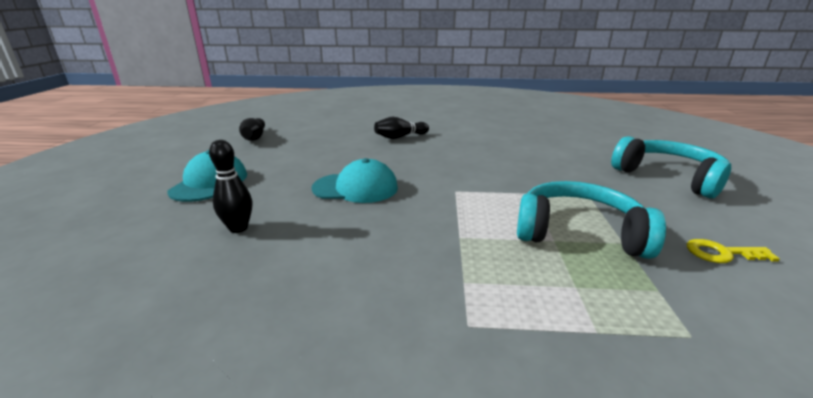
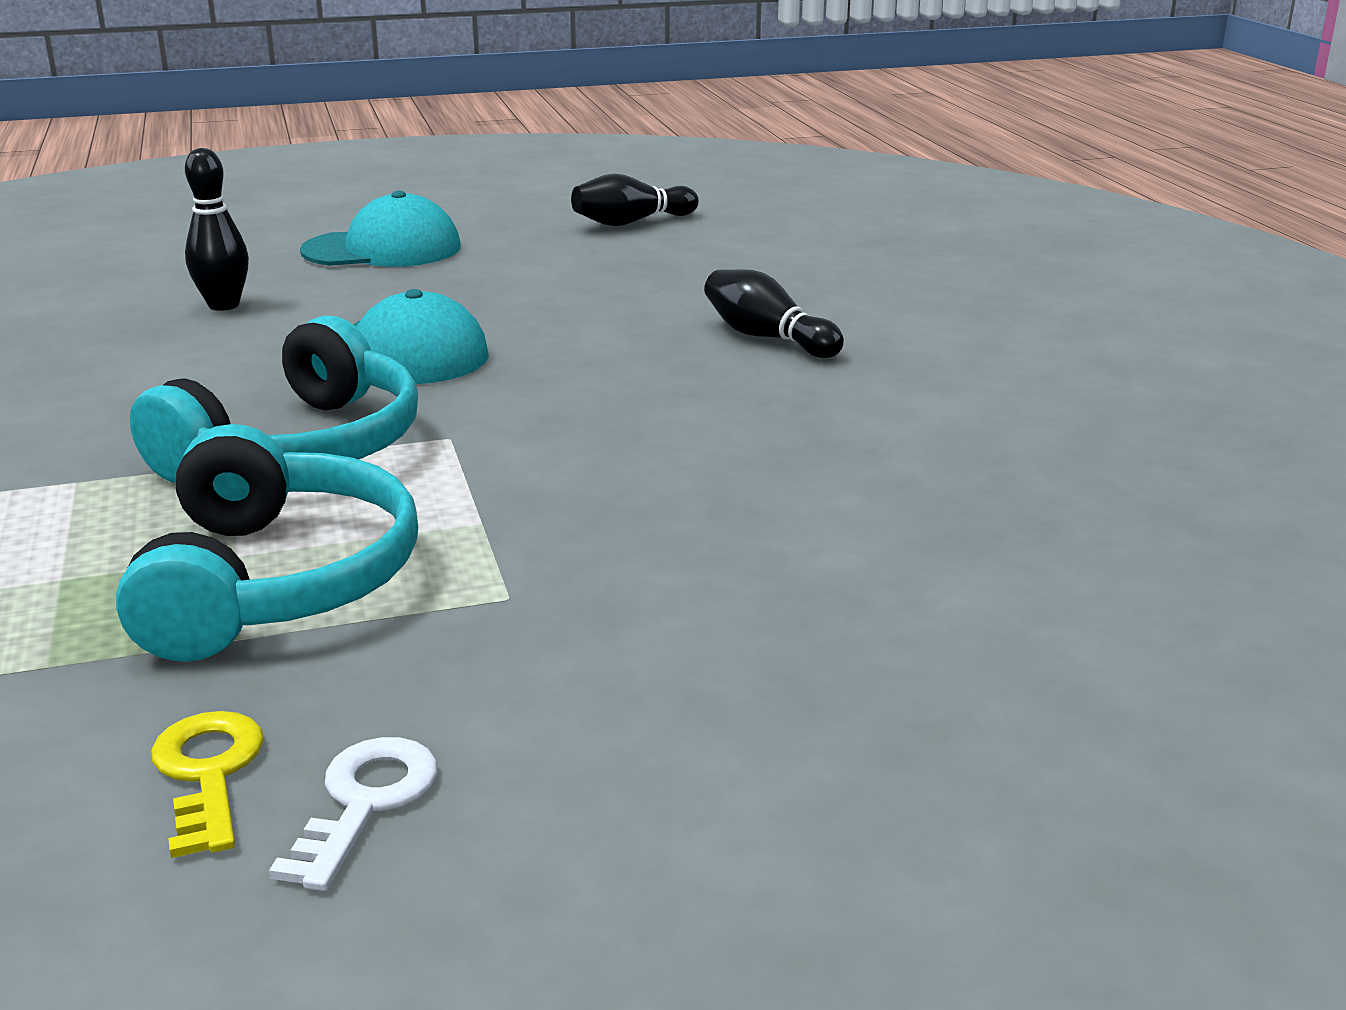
camera: 70 degrees right, 0 degrees up
turquoise headphones [611,136,731,198] -> turquoise headphones moved to [130,315,418,483]
none -> white key [269,737,437,891]

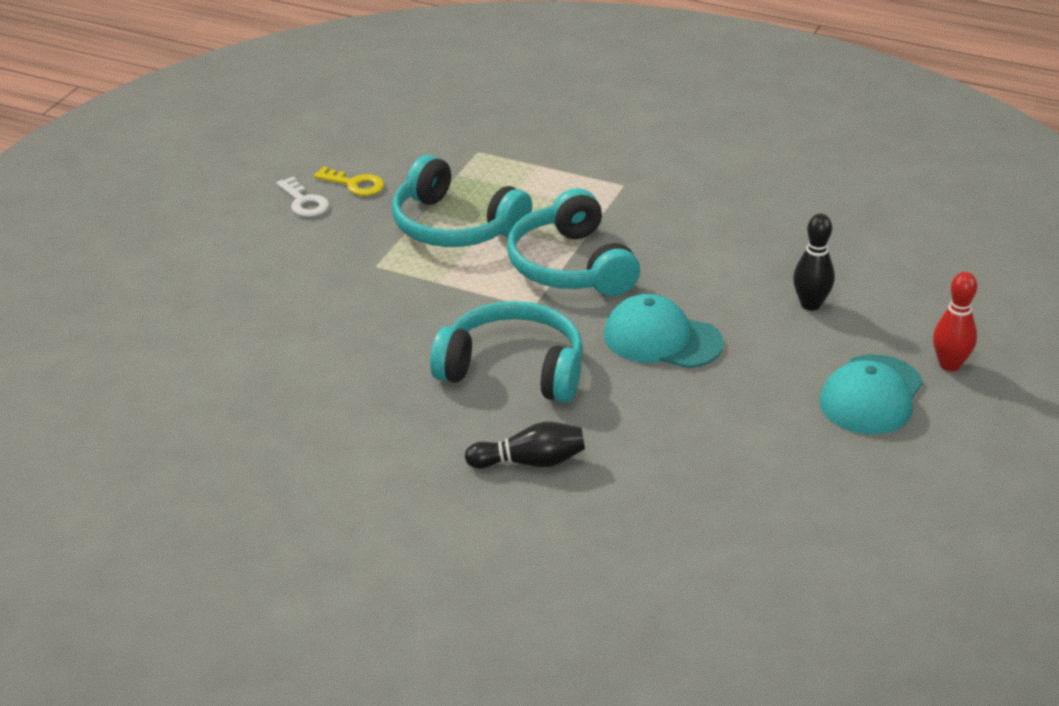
camera: 130 degrees right, 10 degrees up
black bowling pin [571,174,699,226] -> none
none -> turquoise headphones [430,301,583,403]
none -> red bowling pin [933,272,977,371]

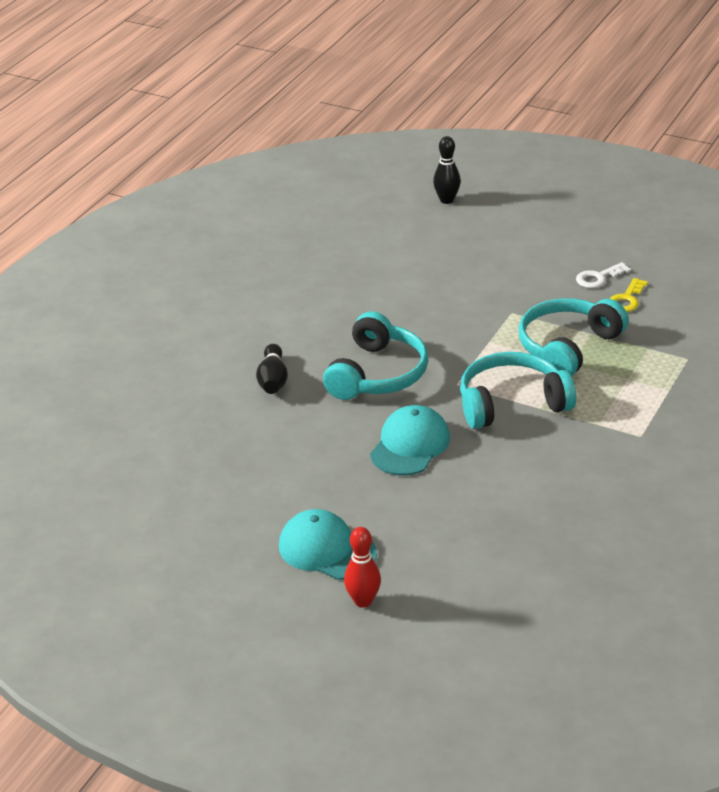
camera: 95 degrees right, 0 degrees up
black bowling pin [793,214,835,311] -> black bowling pin moved to [433,136,461,204]

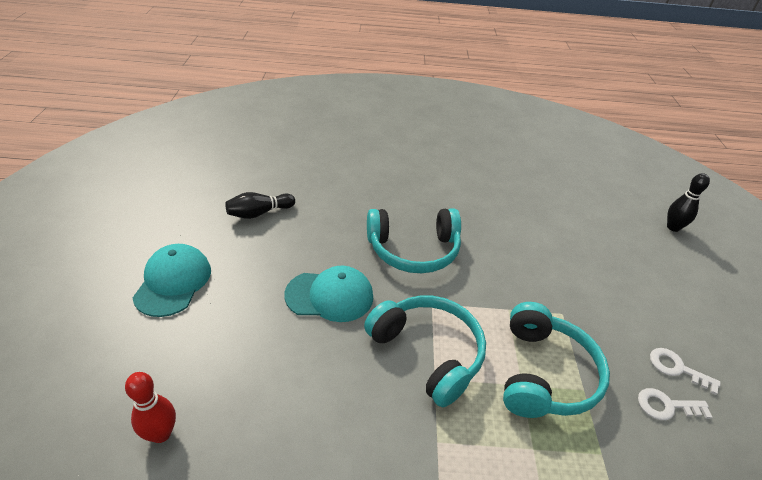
camera: 60 degrees right, 5 degrees up
black bowling pin [256,344,288,394] -> black bowling pin moved to [225,192,295,219]
red bowling pin [344,527,381,608] -> red bowling pin moved to [125,372,176,443]
turquoise headphones [518,298,629,376] -> turquoise headphones turned 90 degrees clockwise [503,302,610,418]
yellow key [610,278,648,312] -> white key [638,388,712,420]

